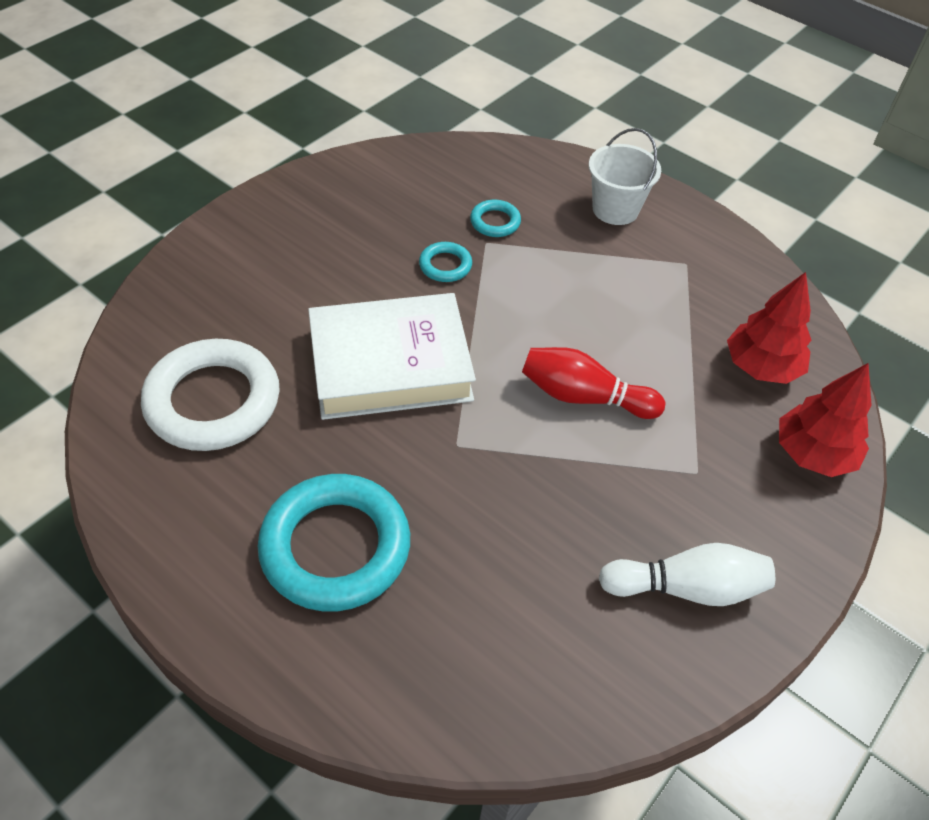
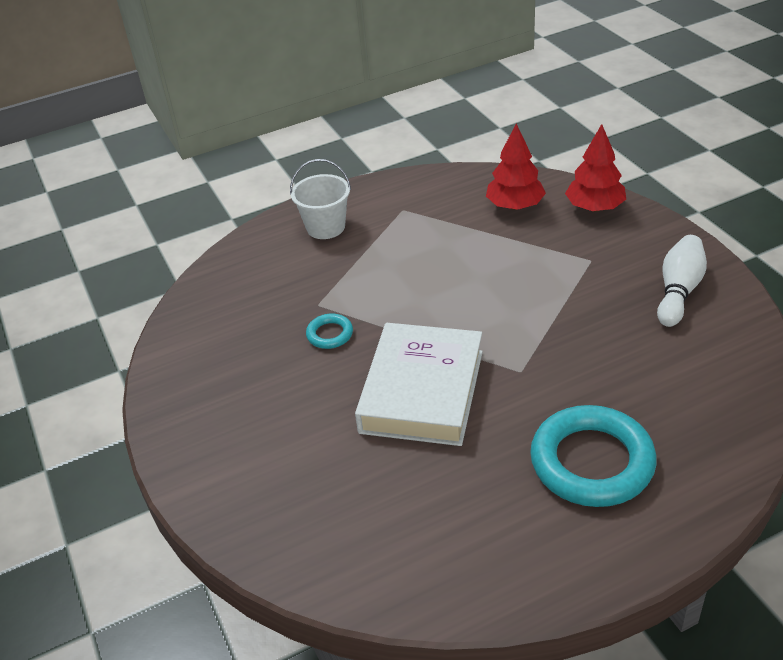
camera: 60 degrees left, 10 degrees down
white ring [141,339,280,451] -> none
turquoise ring [470,200,521,237] -> none
red bowling pin [522,347,665,419] -> none

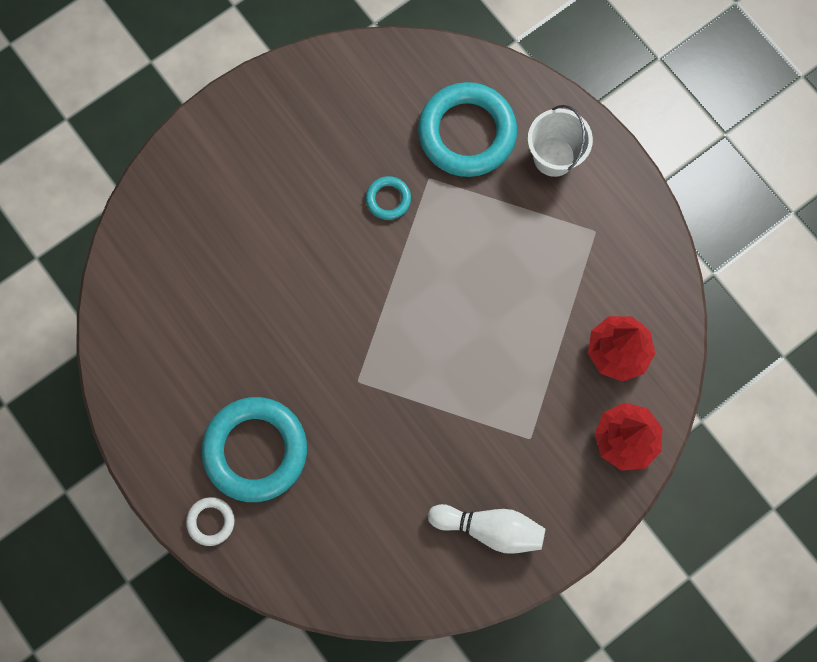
camera: 75 degrees right, 35 degrees up
white book [355,323,483,446] -> none
none -> white ring [186,497,235,546]
none -> turquoise ring [418,82,517,177]

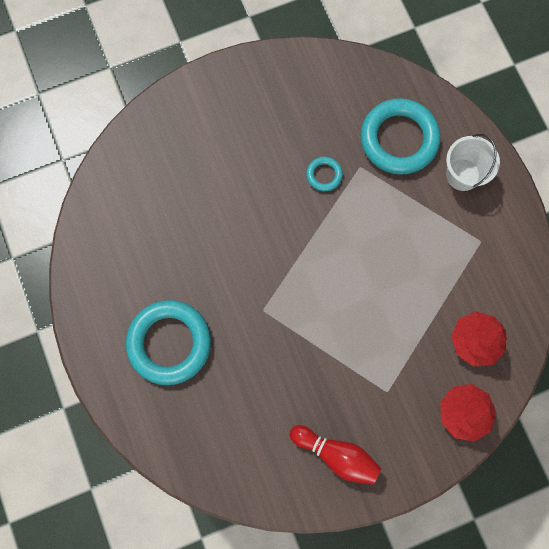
camera: 15 degrees right, 0 degrees up
white ring [186,497,235,546] -> none
white bowling pin [428,504,545,554] -> red bowling pin [289,425,381,485]

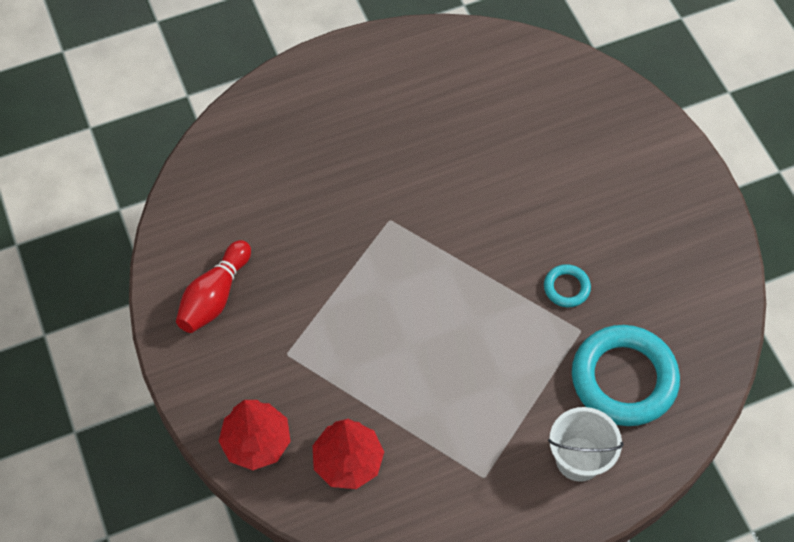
camera: 90 degrees right, 15 degrees down
turquoise ring [126,300,211,385] -> none

